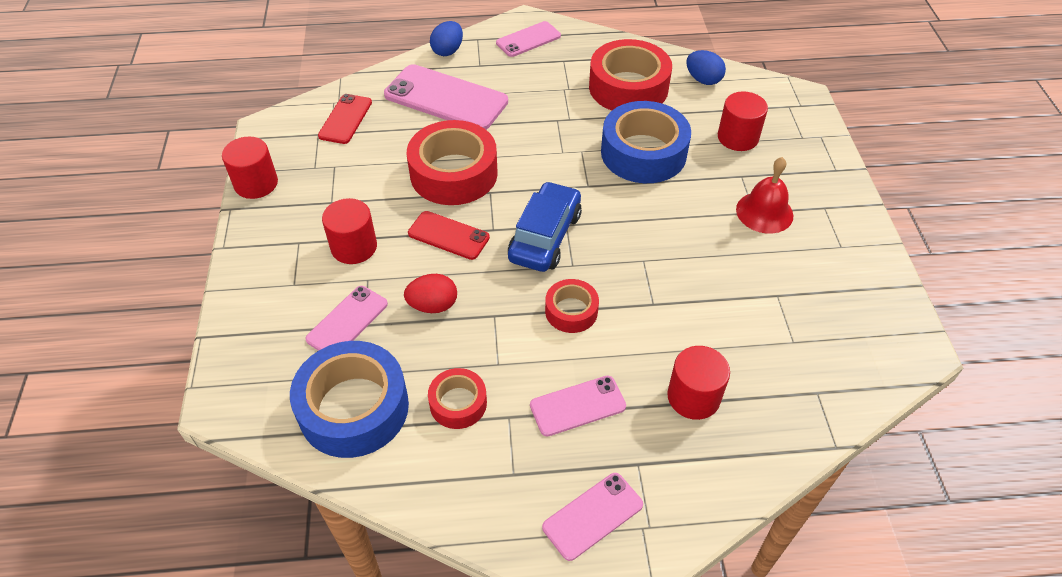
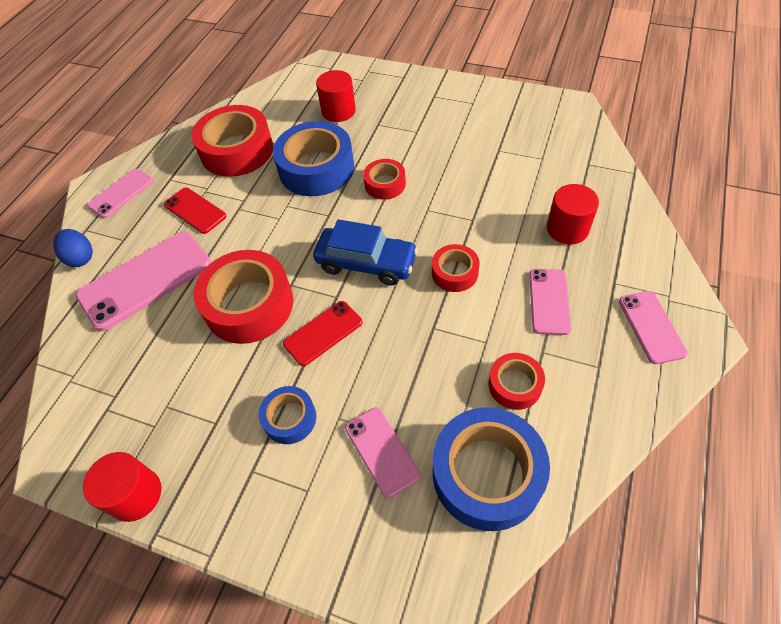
camera: 60 degrees left, 5 degrees up
red phone [318,94,372,144] -> red phone moved to [164,187,227,234]
red cylinder [322,198,377,264] -> blue tape [259,386,316,444]
red egg [404,274,457,313] -> none
pink phone [496,21,561,57] -> pink phone turned 45 degrees clockwise [87,169,153,218]
blue car [508,181,582,272] -> blue car turned 150 degrees clockwise [313,219,418,286]
blue egg [686,50,726,85] -> none
red bell [736,157,793,234] -> none
none -> red tape [363,159,406,200]

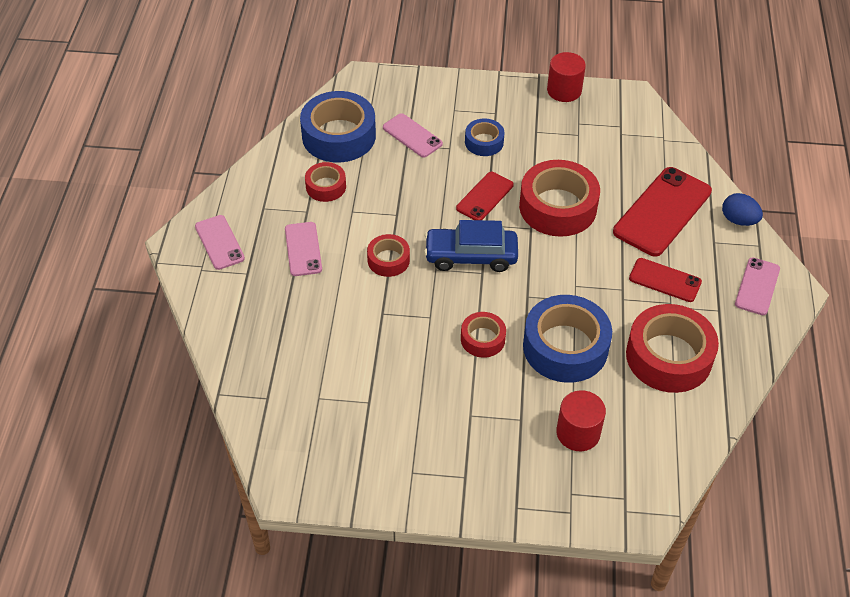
camera: 160 degrees right, 5 degrees down
pink phone [76,231,211,331] -> red phone [613,167,712,257]
red cylinder [547,184,599,244] -> none

